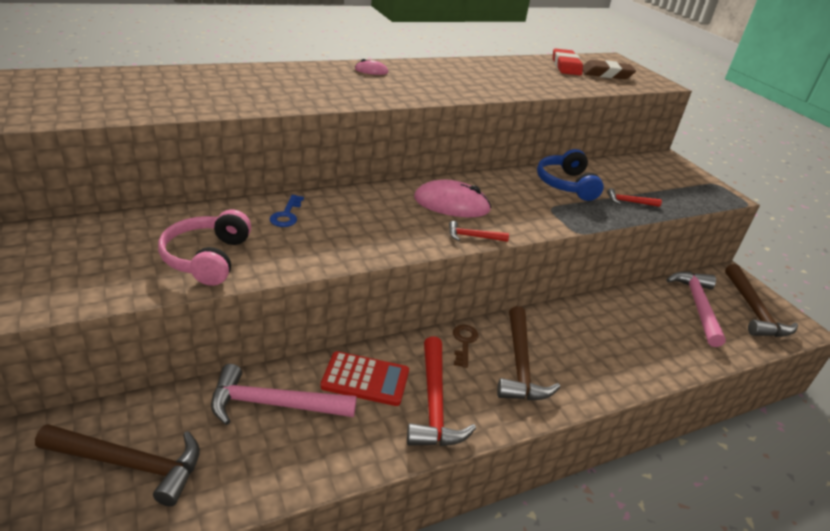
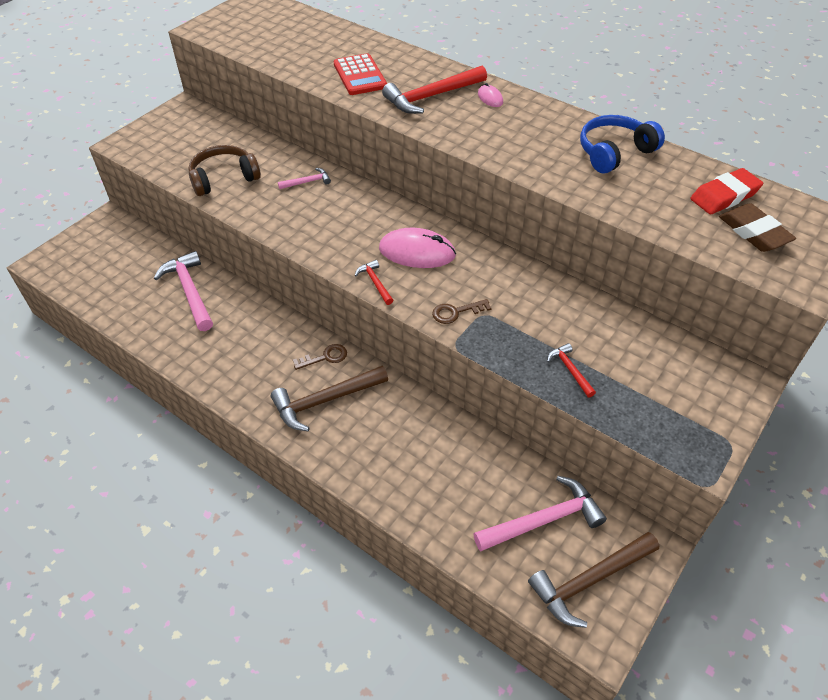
camera: 65 degrees right, 15 degrees up
brown hammer [35,424,200,506] -> none
pink headphones [158,210,251,286] -> brown headphones [188,145,261,196]
blue key [270,195,304,227] -> pink hammer [278,168,331,189]
red calculator [321,351,409,406] -> red calculator moved to [334,53,387,95]
red hammer [407,336,476,446] -> red hammer moved to [382,66,487,114]
pink mouse [414,180,491,217] -> pink mouse turned 60 degrees counterclockwise [379,228,456,268]
blue headphones [537,149,604,201] -> blue headphones moved to [580,115,665,173]
none -> brown key [432,299,491,324]

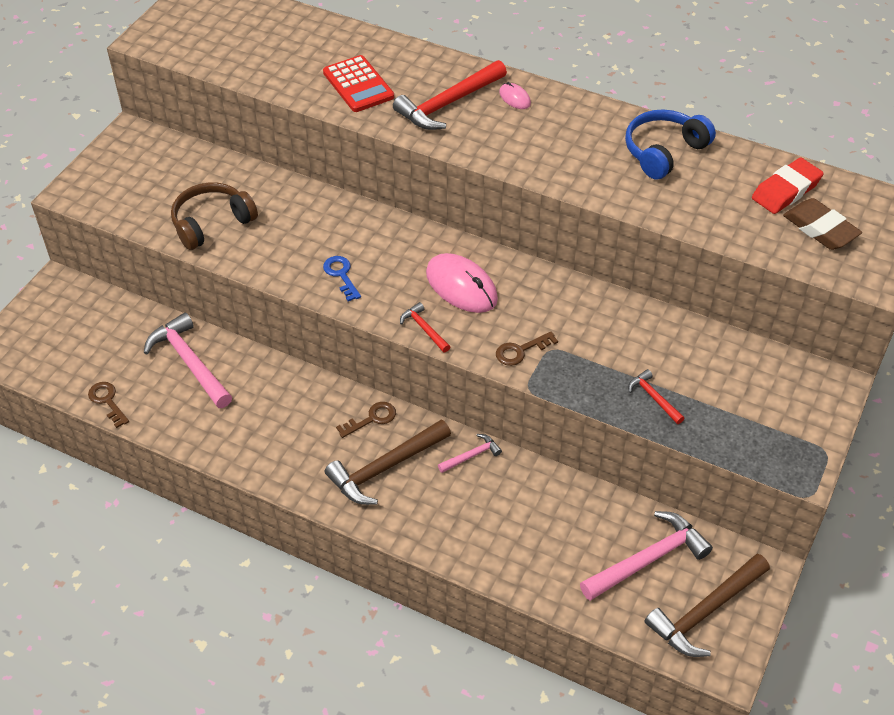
camera: 10 degrees left, 0 degrees up
pink hammer [278,168,331,189] -> pink hammer moved to [438,434,502,473]
pink mouse [379,228,456,268] -> pink mouse turned 45 degrees clockwise [426,253,498,313]
none -> brown key [88,382,129,428]
none -> blue key [323,256,361,301]

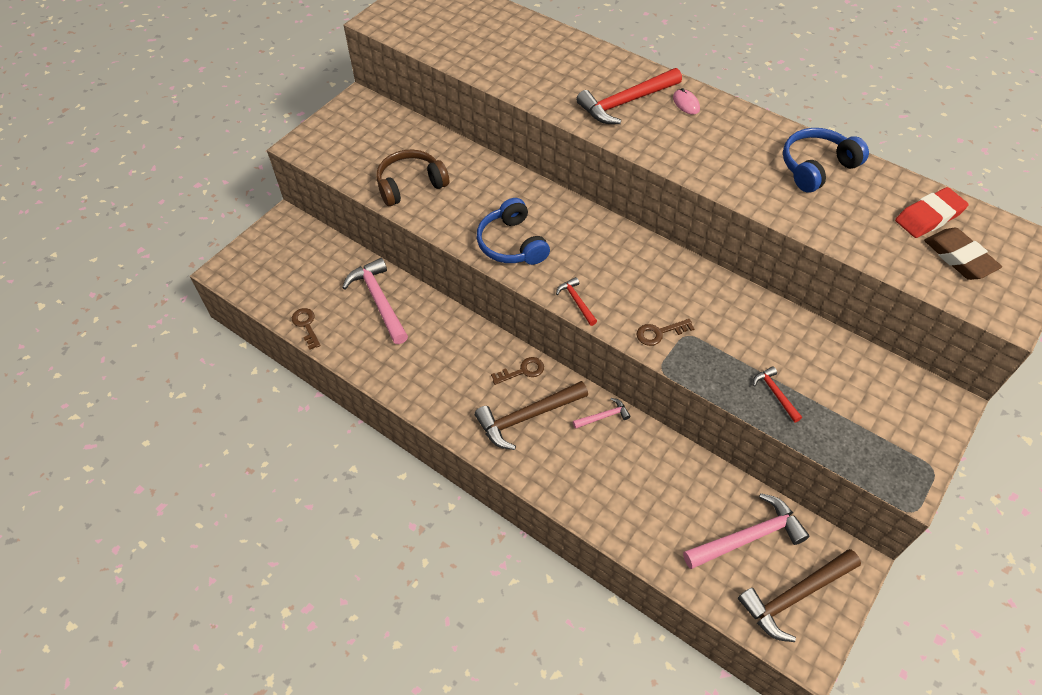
camera: 10 degrees right, 5 degrees up
red calculator [323,55,394,112] -> none
blue key [323,256,361,301] -> blue headphones [477,198,550,265]
pink mouse [426,253,498,313] -> none

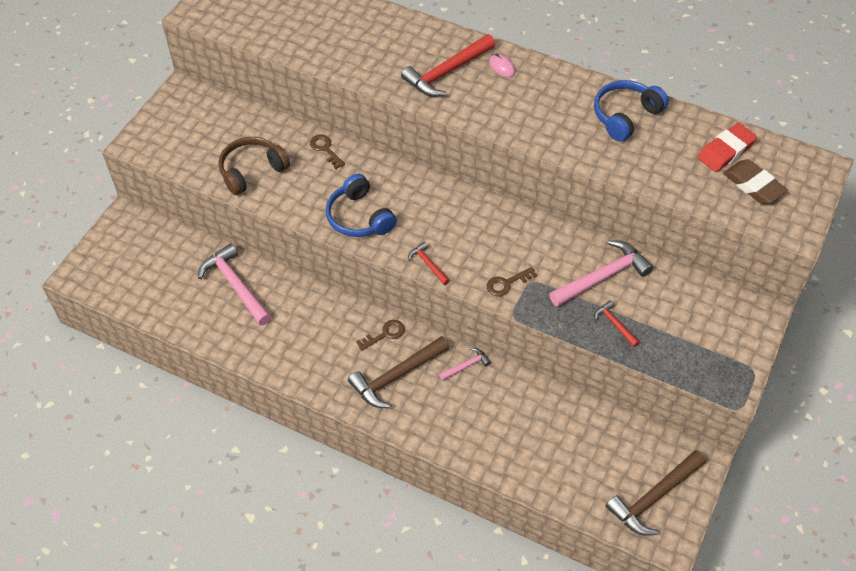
camera: 10 degrees left, 0 degrees up
brown key [292,308,321,350] -> brown key moved to [310,134,345,169]
pink hammer [683,493,810,569] -> pink hammer moved to [549,240,653,307]

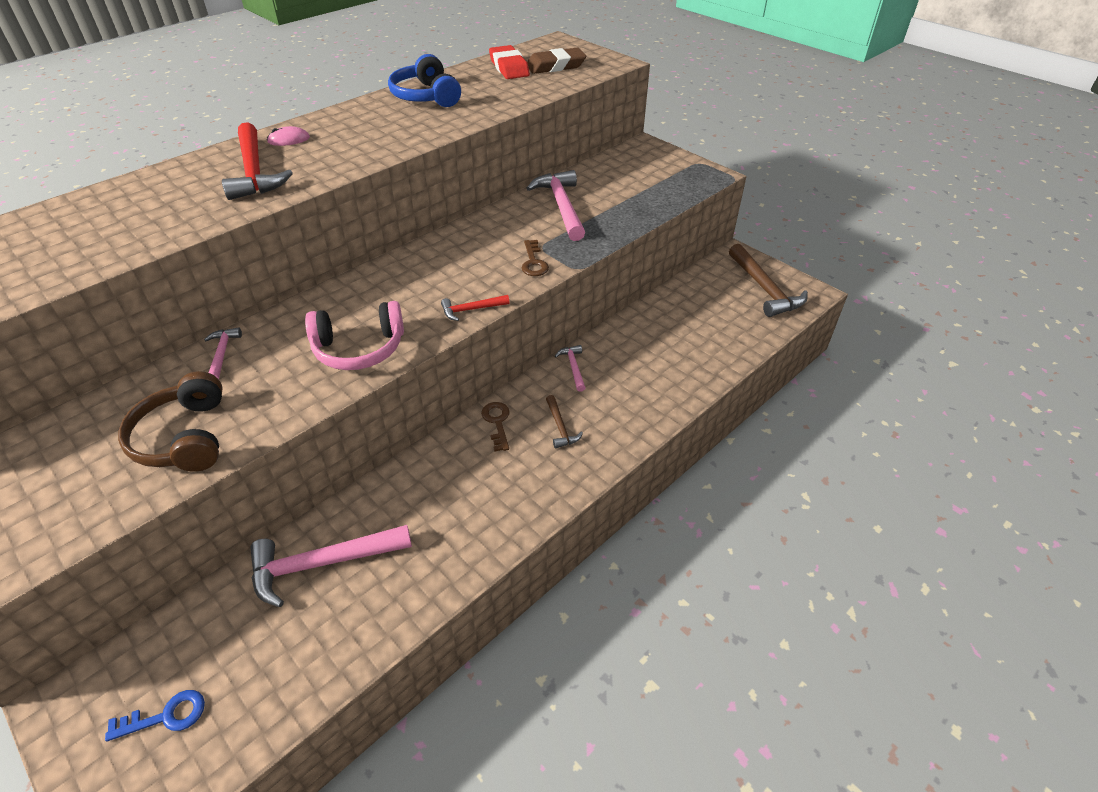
camera: 70 degrees left, 10 degrees down
brown key [310,134,345,169] -> pink hammer [204,328,242,379]
blue headphones [325,174,397,237] -> pink headphones [305,301,404,370]
brown hammer [348,336,450,408] -> brown hammer [546,395,583,449], size x0.50
red hammer [594,300,640,347] -> none
none -> blue key [105,690,205,741]

